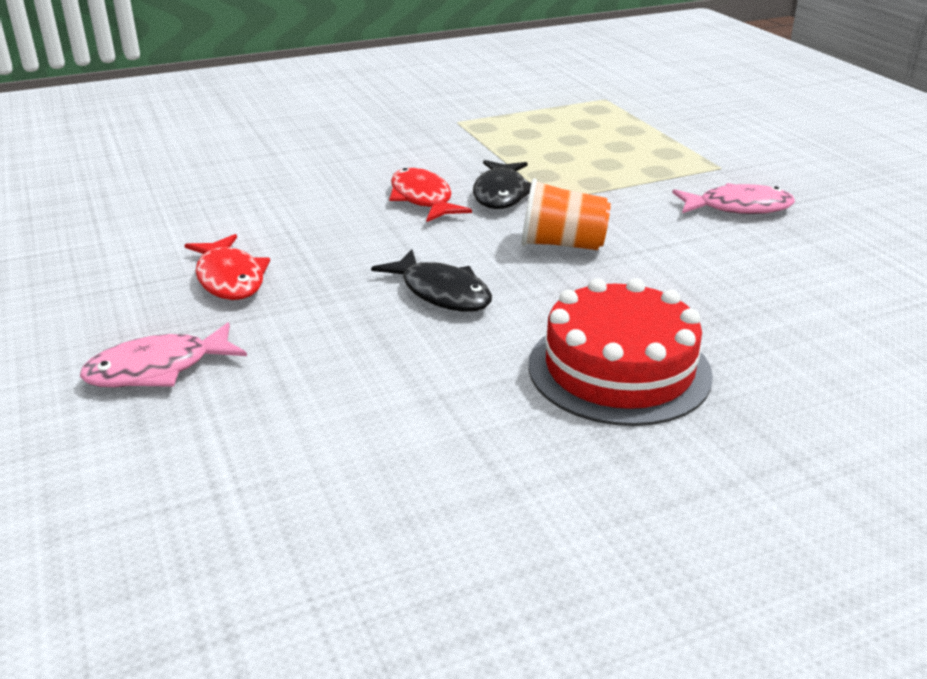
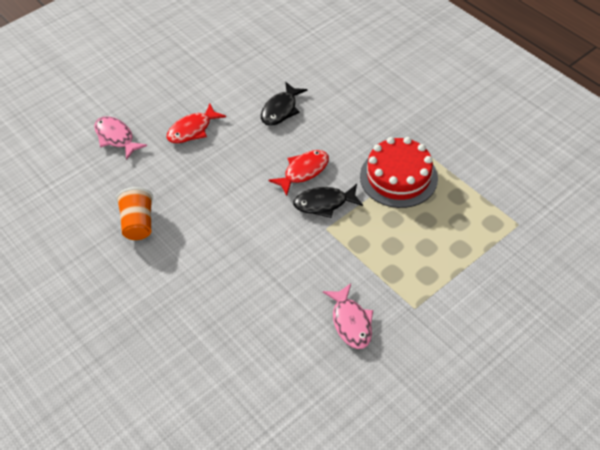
camera: 75 degrees right, 20 degrees up
black fish [371,250,492,312] -> black fish moved to [261,82,307,126]
orange cup [522,178,611,250] -> orange cup moved to [116,187,153,240]
red cake [528,278,713,426] -> red cake moved to [360,137,438,208]

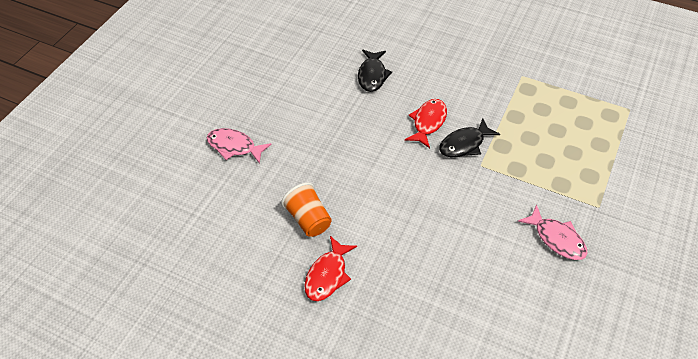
camera: 25 degrees left, 0 degrees up
red fish [166,104,226,143] -> red fish moved to [304,236,357,301]
red cake [360,137,438,208] -> none

